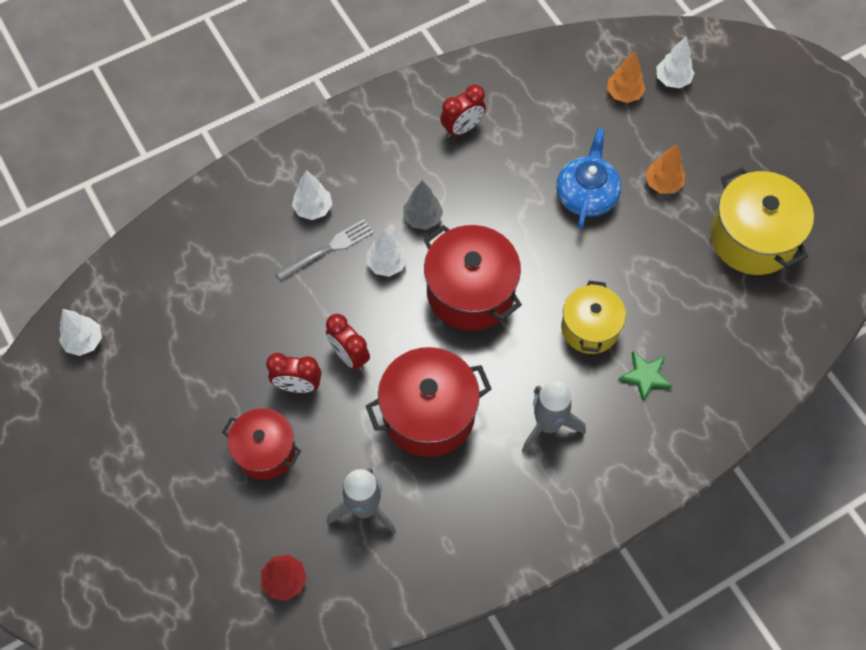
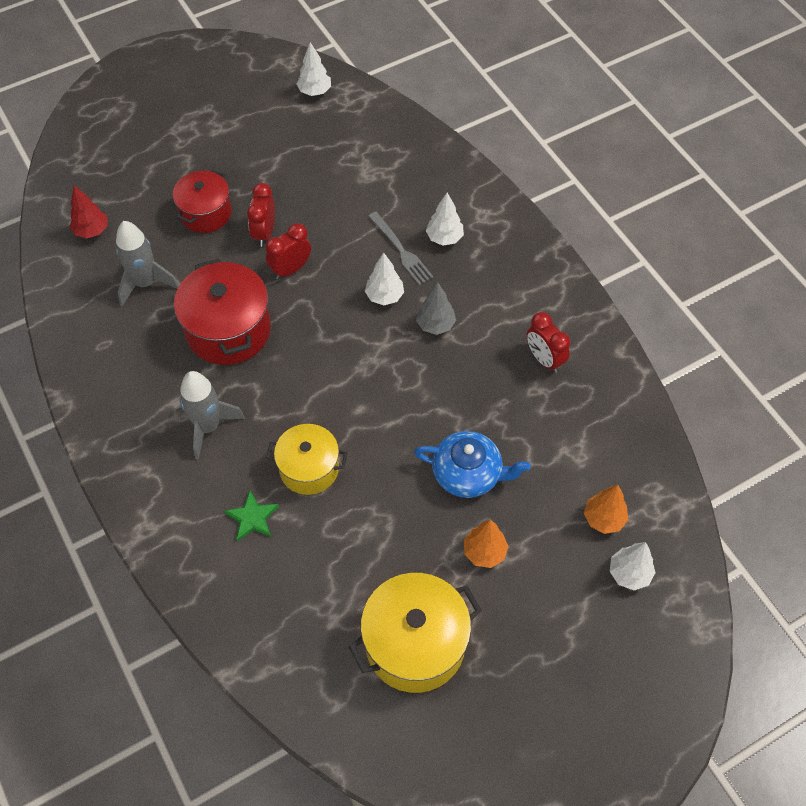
camera: 90 degrees right, 5 degrees down
red pot [424,225,522,331] -> none

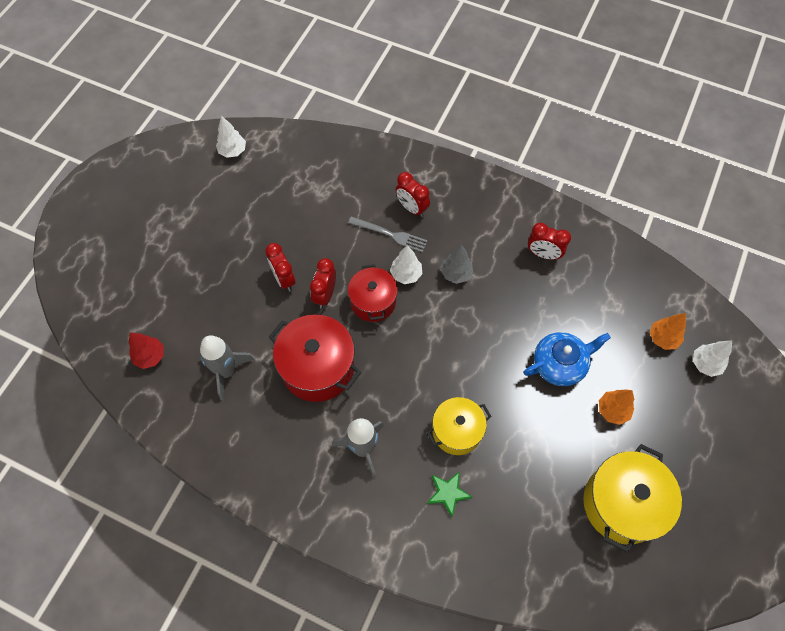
camera: 35 degrees left, 5 degrees up
red pot [173,170,232,233] -> red pot moved to [348,264,398,322]
white tree [426,193,464,246] -> red clock [396,172,430,217]

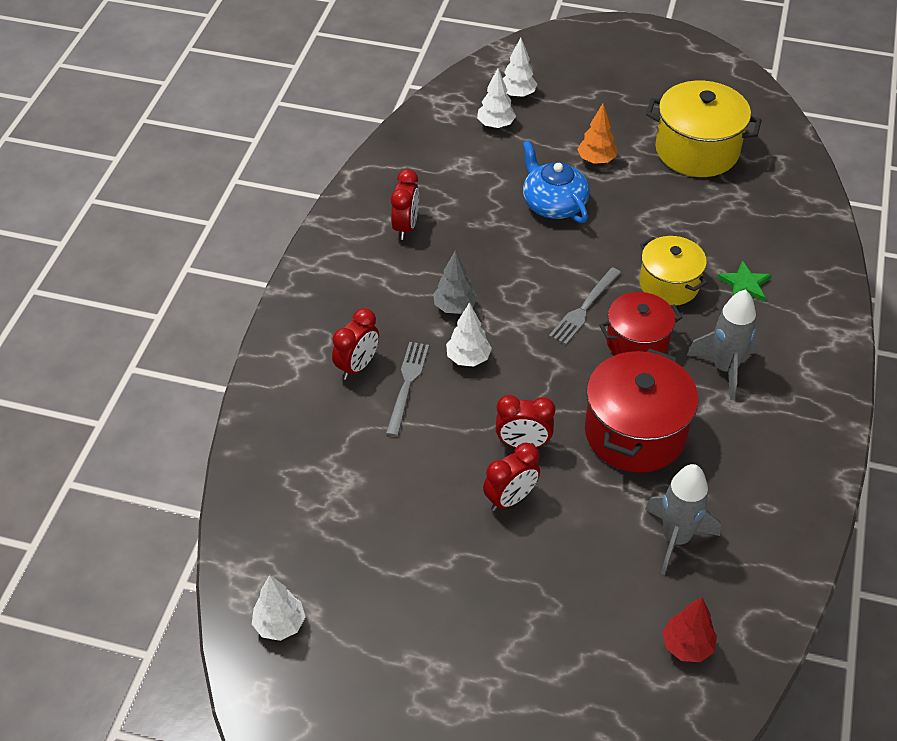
camera: 100 degrees left, 15 degrees down
red pot [348,264,398,322] -> red pot moved to [599,292,682,355]
orange tree [650,313,686,350] -> white tree [477,68,516,129]
none -> grey fork [549,267,621,345]

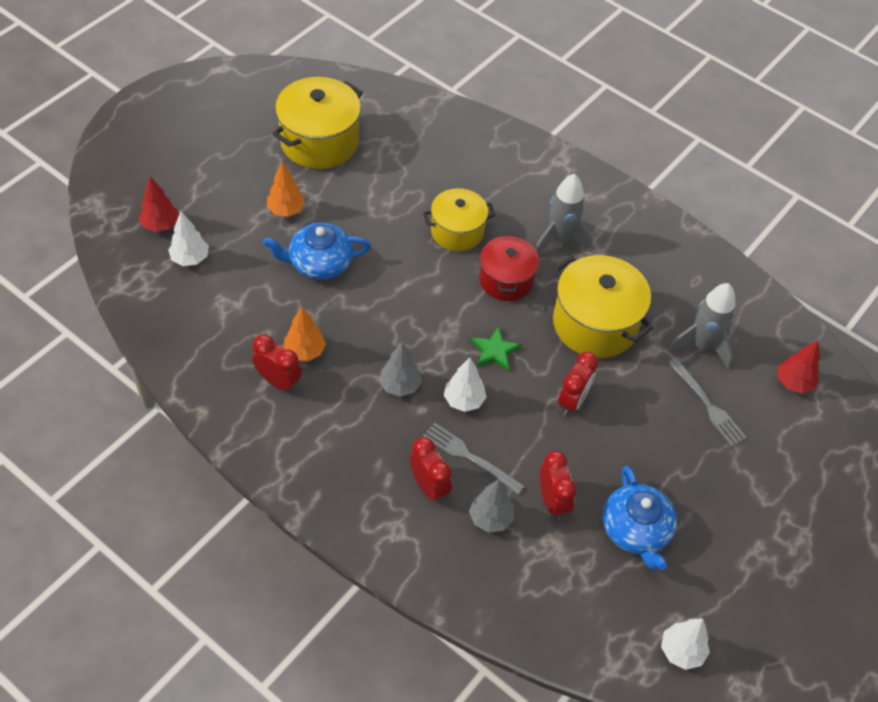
camera: 70 degrees left, 5 degrees up
red clock [483,443,540,511] -> red clock moved to [540,451,577,520]
white tree [503,37,537,98] -> red tree [139,177,178,232]
grey fork [549,267,621,345] -> grey fork moved to [668,358,747,446]
red pot [585,348,698,473] -> yellow pot [553,255,653,358]
green star [717,261,771,302] -> green star moved to [471,327,522,371]
none -> orange tree [284,306,326,361]
none -> grey tree [469,479,514,533]
none -> blue teapot [602,466,677,570]

